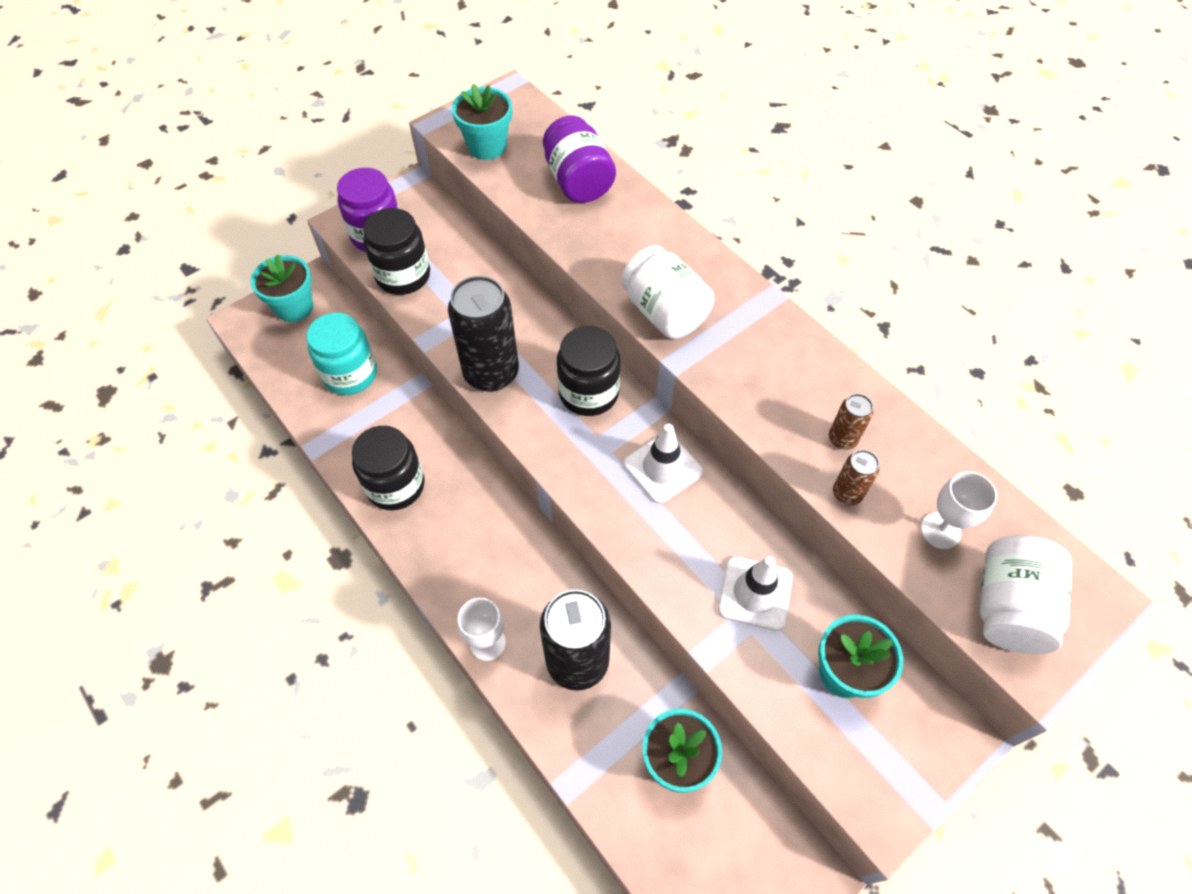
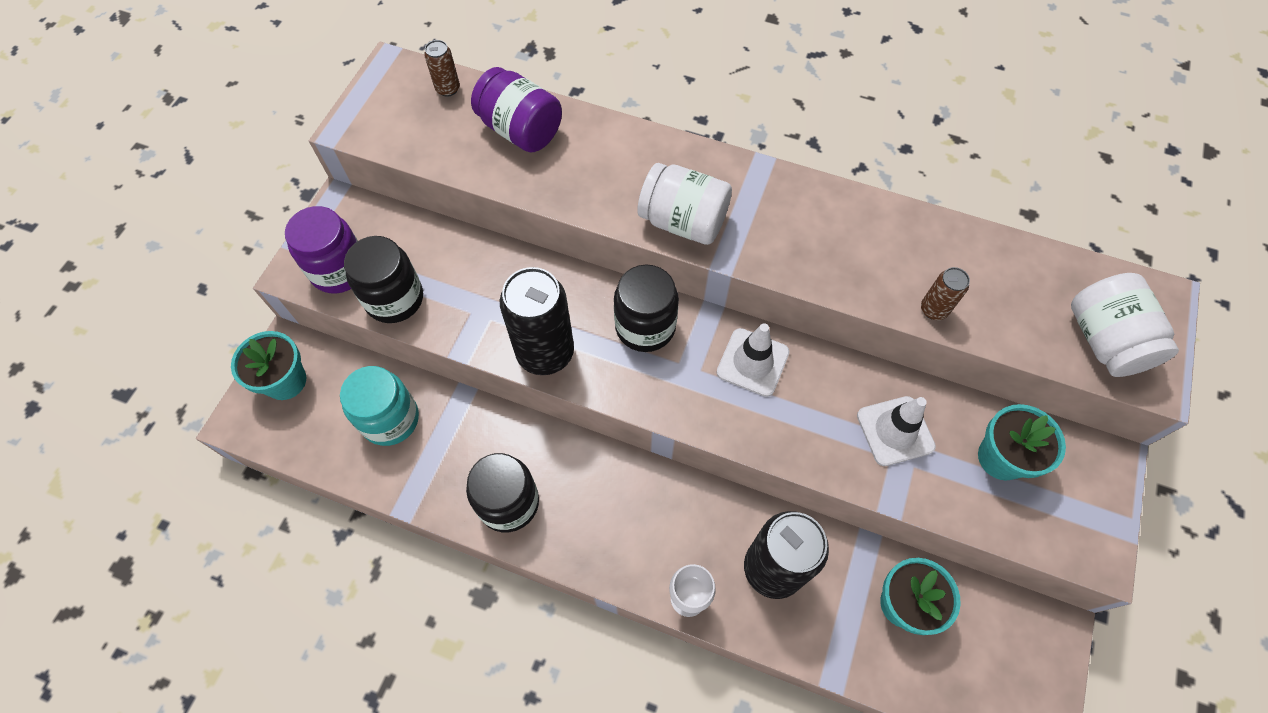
camera: 30 degrees left, 5 degrees up
turquoise flower pot [452,84,512,160] -> none
brown can [829,394,873,449] -> brown can moved to [424,40,460,97]
white goblet [921,471,997,549] -> none

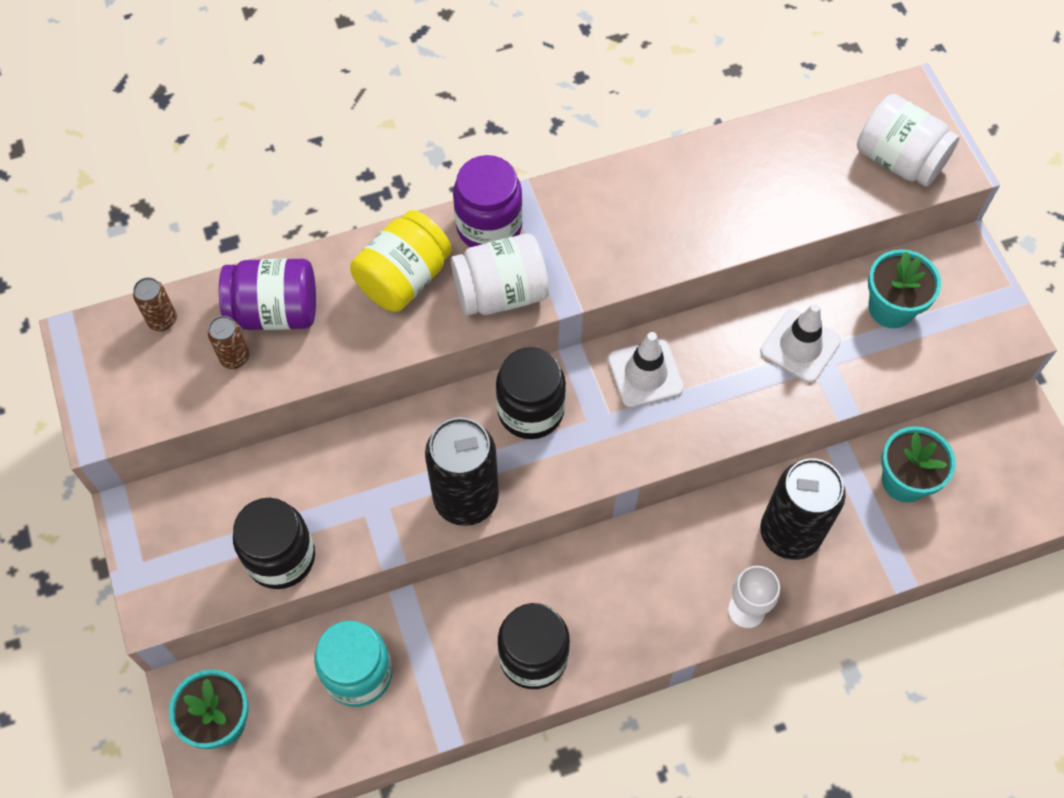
camera: 40 degrees left, 0 degrees up
purple jar [285,206,358,294] -> purple jar moved to [453,155,523,247]
brown can [921,267,970,320] -> brown can moved to [208,316,249,369]
none -> yellow jar [350,210,452,312]

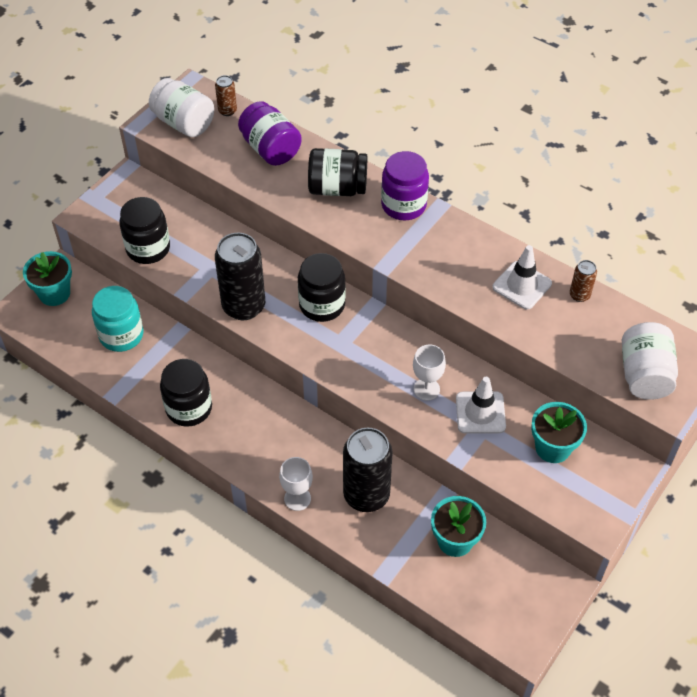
camera: 55 degrees right, 10 degrees down
brown can [208,316,249,369] -> brown can moved to [570,260,597,302]
yellow jar [350,210,452,312] -> black jar [308,148,367,196]
white jar [451,233,549,316] -> white jar moved to [149,78,214,137]
white traffic cone [608,332,684,408] -> white traffic cone moved to [492,245,552,310]
none -> white goblet [413,344,446,401]

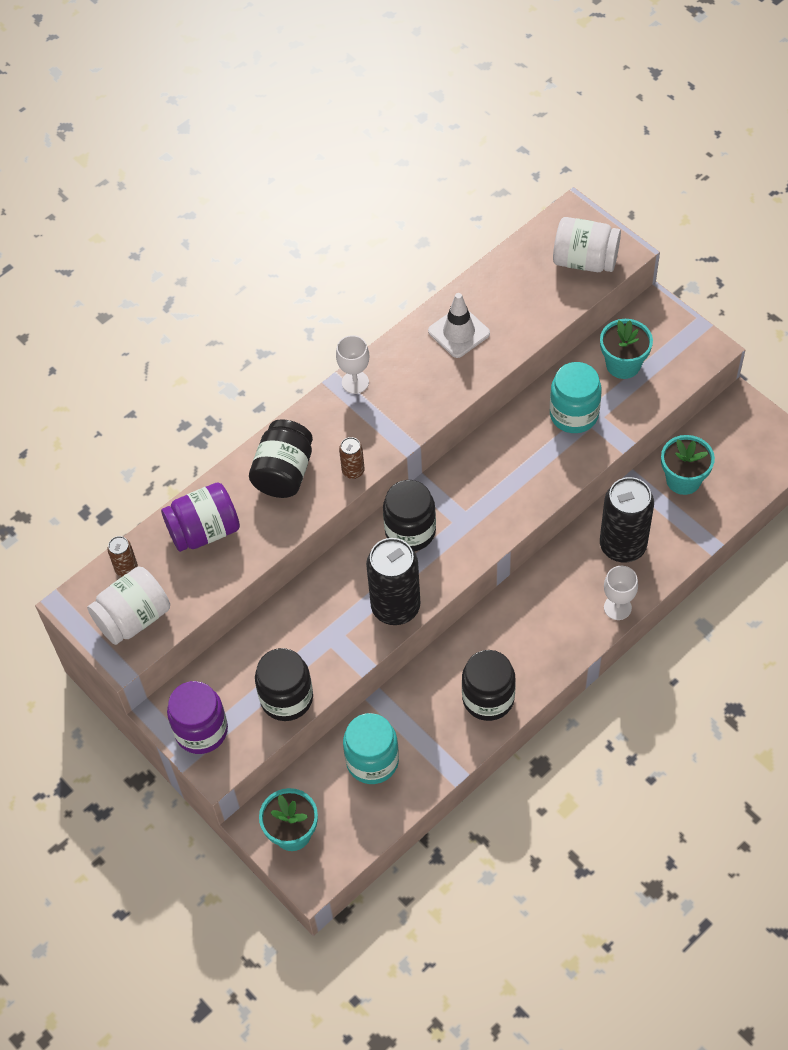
camera: 75 degrees left, 5 degrees up
purple jar [381,151,429,220] -> purple jar moved to [167,681,228,754]
white goblet [413,344,446,401] -> white goblet moved to [336,335,369,394]
white traffic cone [456,377,506,434] -> turquoise jar [550,362,602,433]
brown can [570,260,597,302] -> brown can moved to [339,437,365,479]

